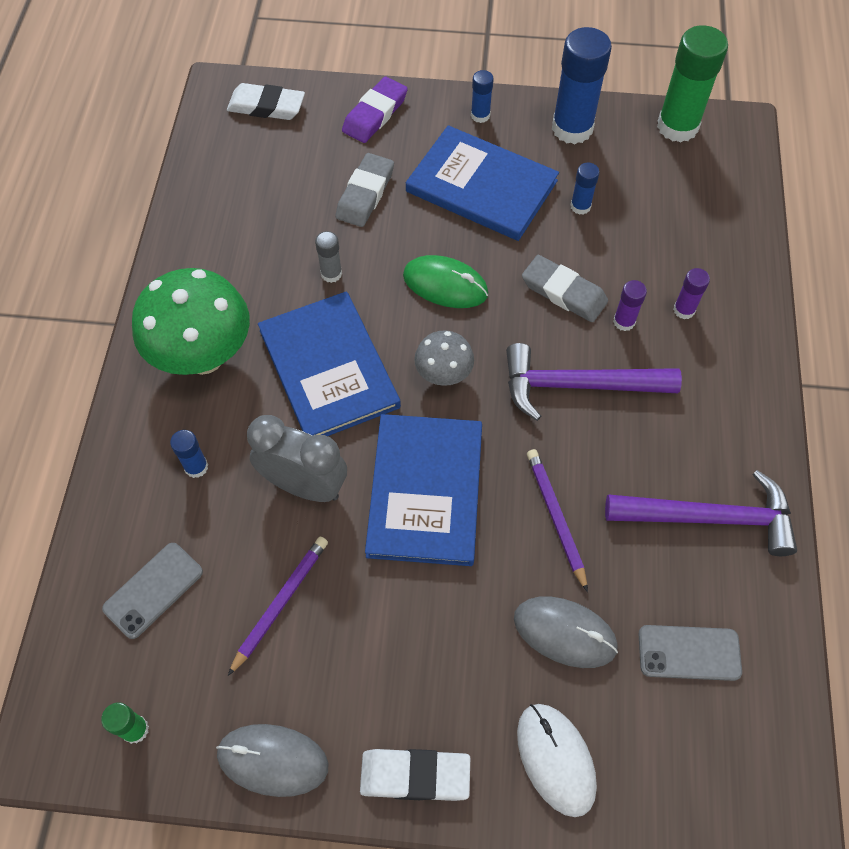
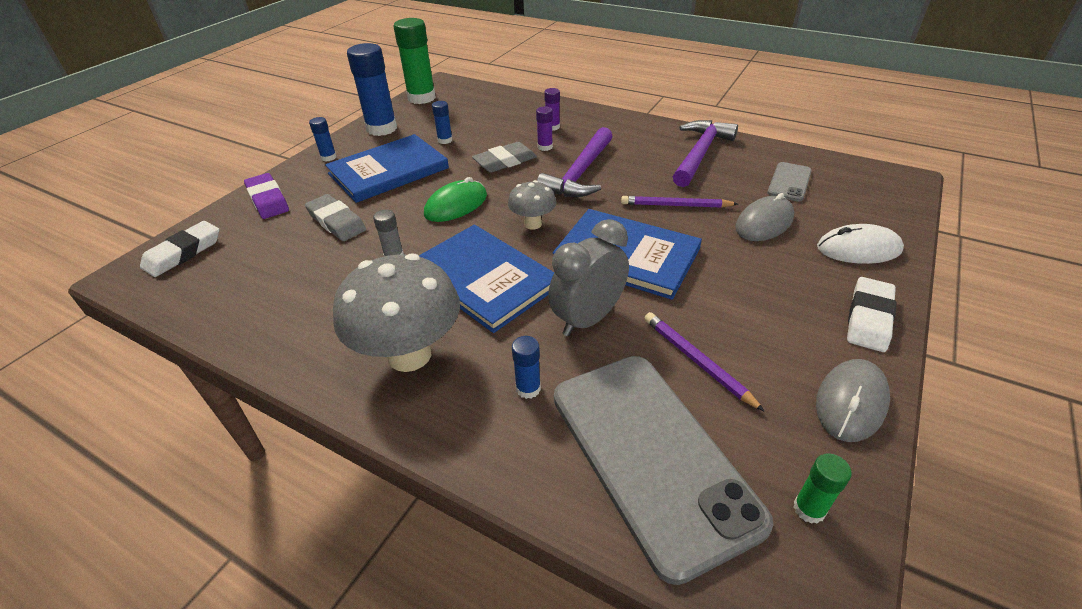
camera: 65 degrees left, 20 degrees down
grey phone [102,543,203,639] -> grey phone [554,356,773,585], size x2.19
green mushroom [132,268,250,375] -> grey mushroom [333,253,460,372]
blue book [258,291,401,436] -> blue book turned 45 degrees clockwise [419,225,554,333]

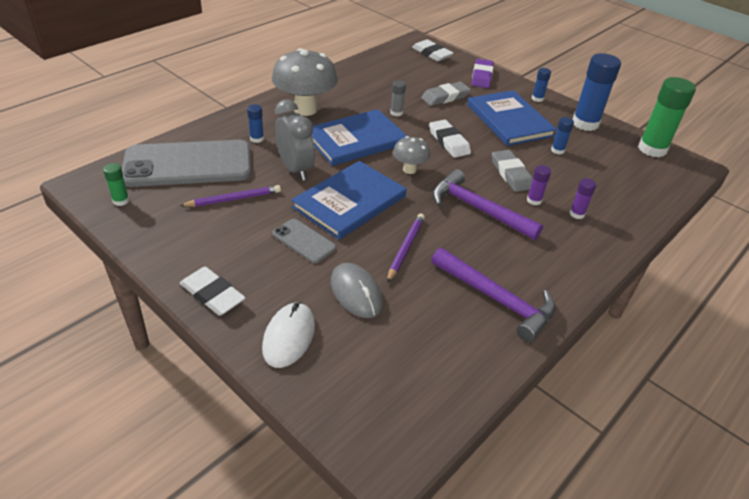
camera: 100 degrees right, 0 degrees up
purple eraser [244,173,289,219] -> purple eraser turned 60 degrees counterclockwise [471,59,494,88]
green mouse [424,177,487,222] -> white eraser [429,120,471,158]
grey phone [767,162,812,202] -> grey phone moved to [272,219,336,263]
grey mouse [816,359,890,442] -> none

